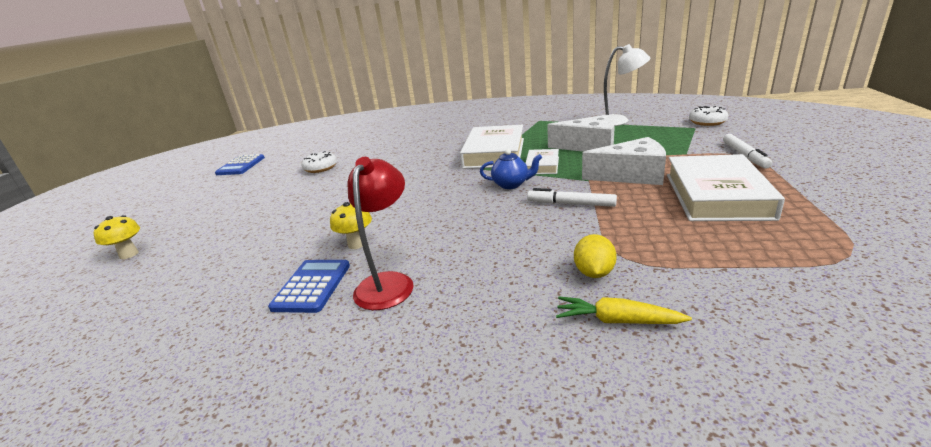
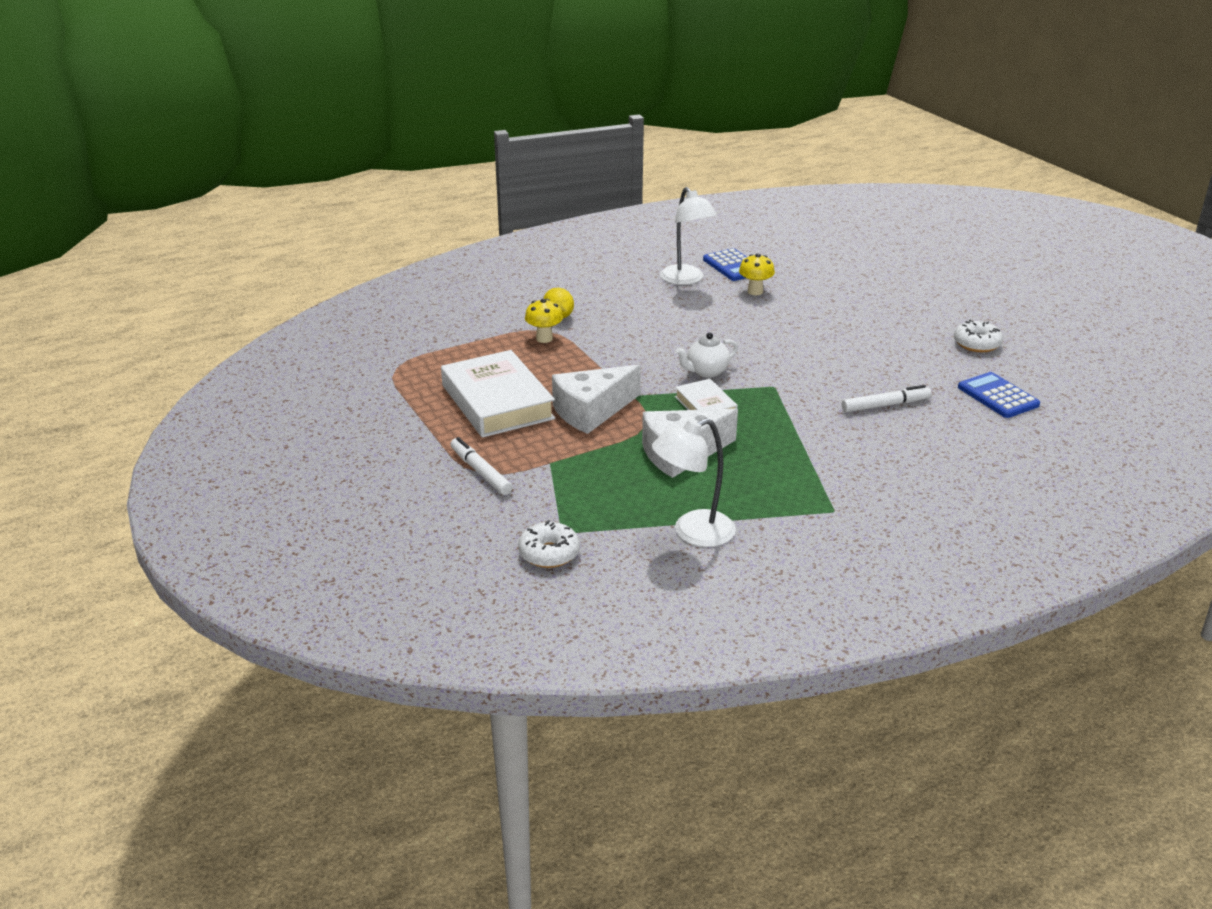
camera: 140 degrees right, 5 degrees up
yellow mushroom [93,215,140,259] -> yellow mushroom moved to [525,299,563,343]
blue calculator [215,154,265,175] -> blue calculator moved to [958,372,1040,418]
red lamp [348,157,413,310] -> white lamp [660,187,717,285]
white book [460,125,524,169] -> none
blue teapot [480,149,542,189] -> white teapot [676,333,738,378]
white marker [527,188,617,207] -> white marker moved to [842,385,931,412]
yellow carrot [556,297,692,324] -> none

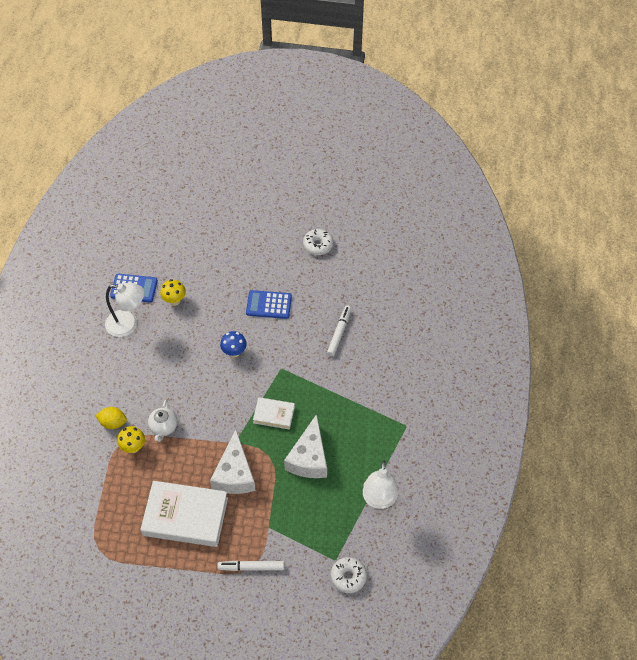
camera: 55 degrees left, 25 degrees up
white teapot [676,333,738,378] -> white teapot moved to [148,400,177,442]
blue calculator [958,372,1040,418] -> blue calculator moved to [246,290,292,319]
none -> blue mushroom [220,331,247,358]

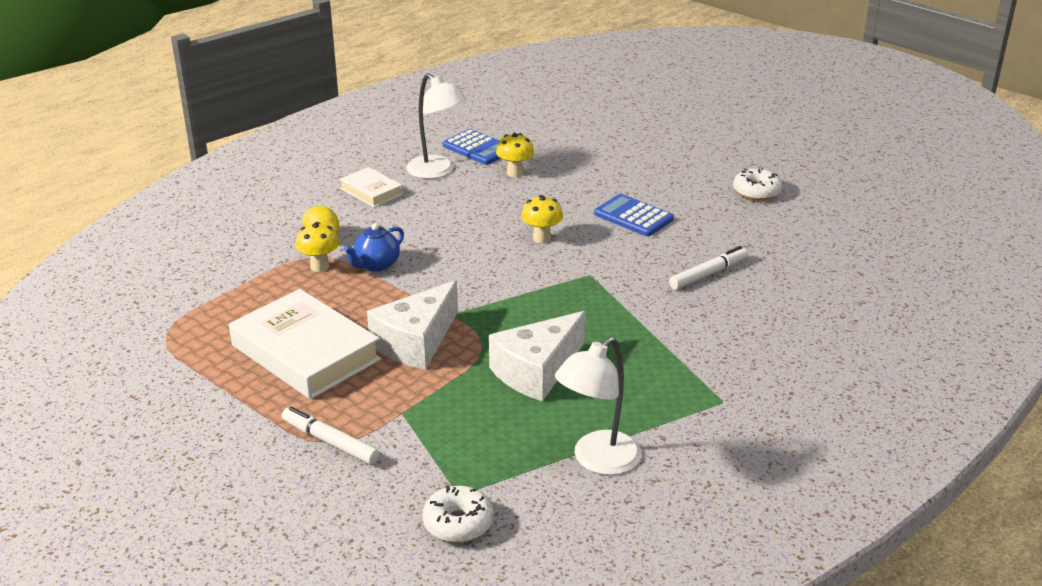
camera: 35 degrees right, 25 degrees down
white teapot [148,400,177,442] -> blue teapot [343,223,404,272]
blue mushroom [220,331,247,358] -> yellow mushroom [521,195,563,243]
white book [253,397,295,430] -> white book moved to [339,167,403,207]

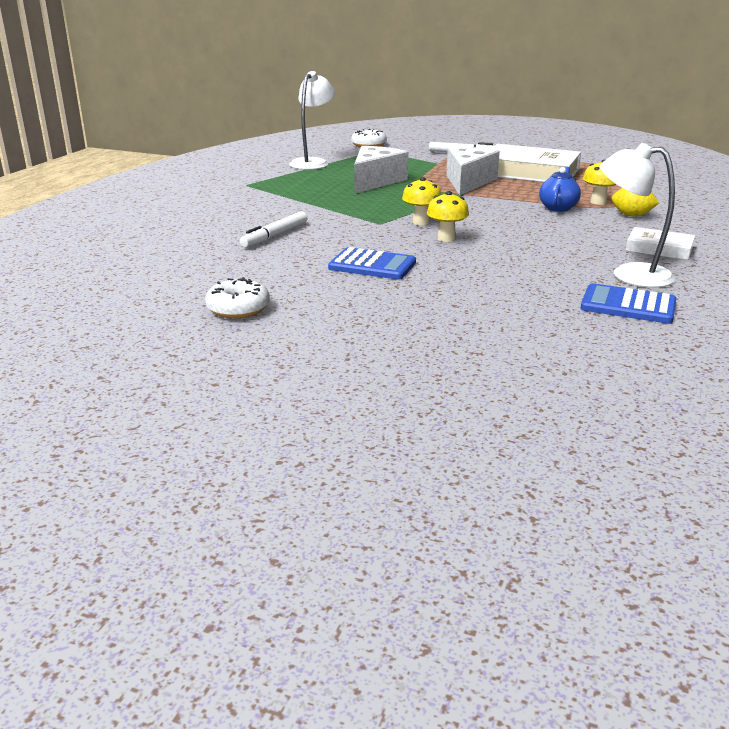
camera: 160 degrees right, 5 degrees down
yellow mushroom [496,133,534,177] -> yellow mushroom moved to [402,177,441,225]

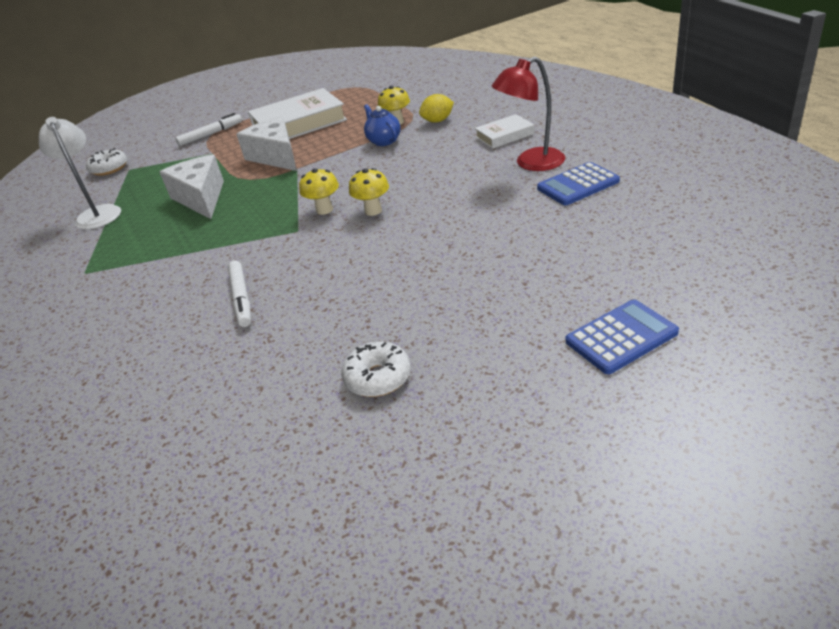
camera: 45 degrees left, 10 degrees up
blue calculator [328,247,416,280] -> blue calculator moved to [566,299,679,374]
white lamp [600,143,675,288] -> red lamp [492,56,565,171]

